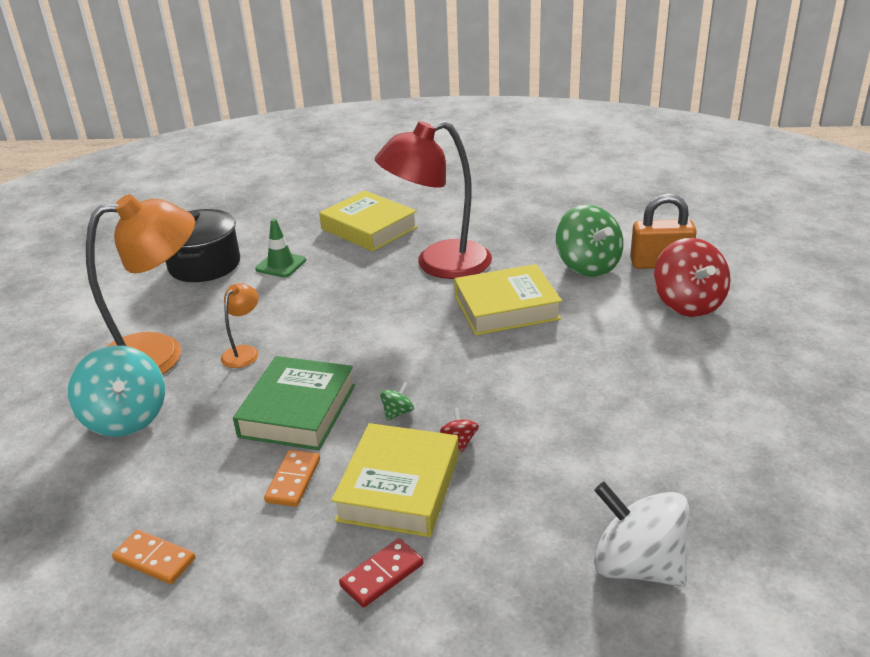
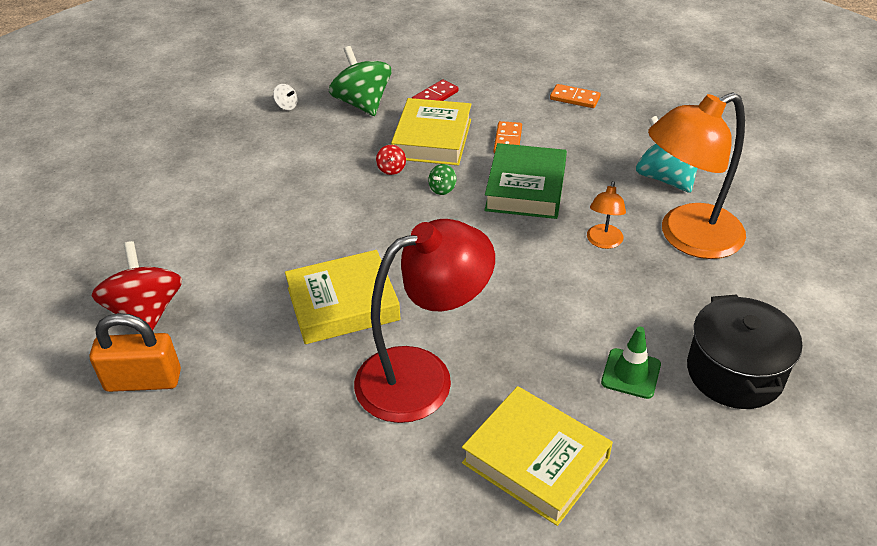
camera: 175 degrees right, 10 degrees up
green spinning top [556,204,623,277] -> green spinning top moved to [329,46,391,116]
white spinning top [594,482,689,587] -> white spinning top [273,84,298,110], size x0.42

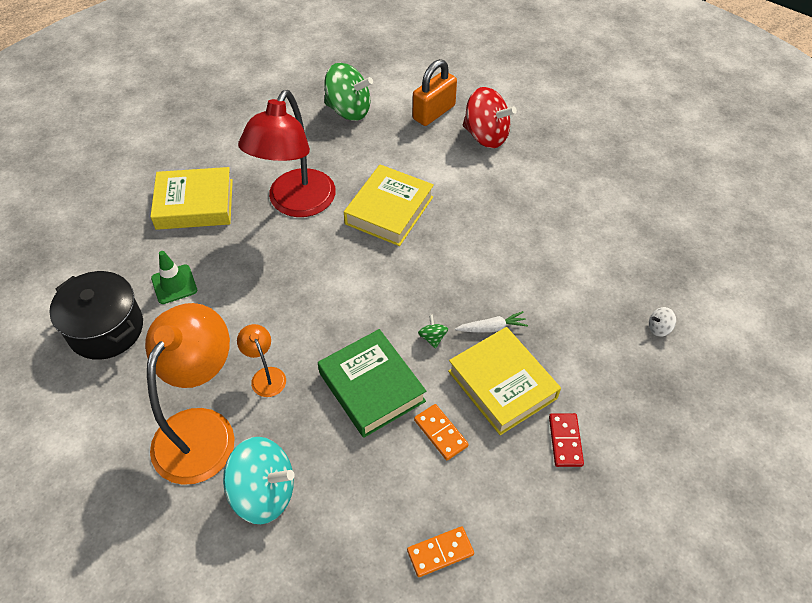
camera: 135 degrees right, 10 degrees up
green spinning top [329,46,391,116] -> green spinning top moved to [324,63,373,121]
red spinning top [376,145,406,175] -> white carrot [455,311,528,333]

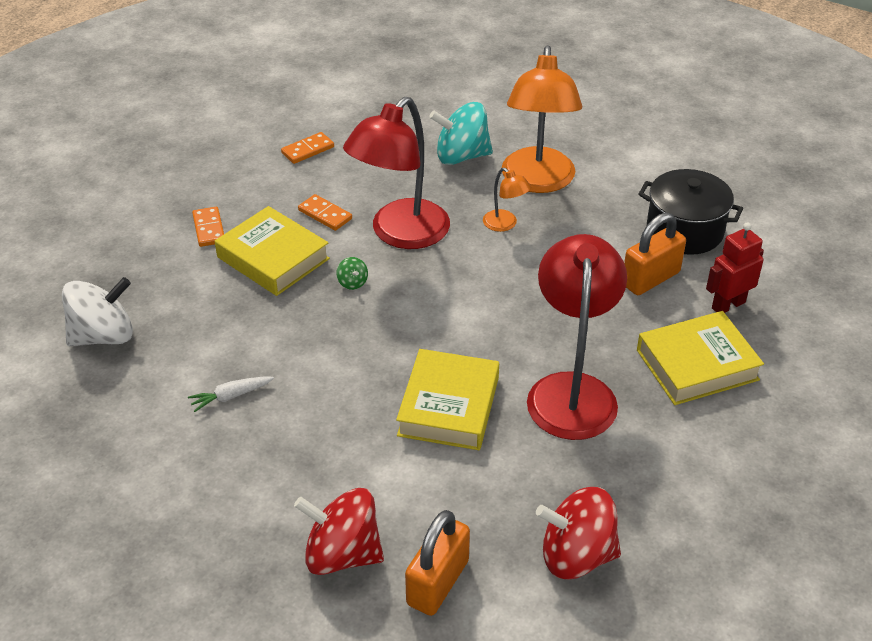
camera: 165 degrees right, 10 degrees down
green traffic cone [151,251,197,304] -> orange padlock [624,213,686,295]
green book [318,329,426,438] -> red lamp [343,97,450,249]
green spinning top [324,63,373,121] -> red spinning top [536,487,621,579]
white carrot [455,311,528,333] -> white carrot moved to [188,377,274,412]
red domino [549,413,584,467] -> orange domino [192,207,224,247]
white spinning top [649,307,676,337] -> white spinning top [62,277,133,346], size x2.41
none -> red robot [706,222,764,313]

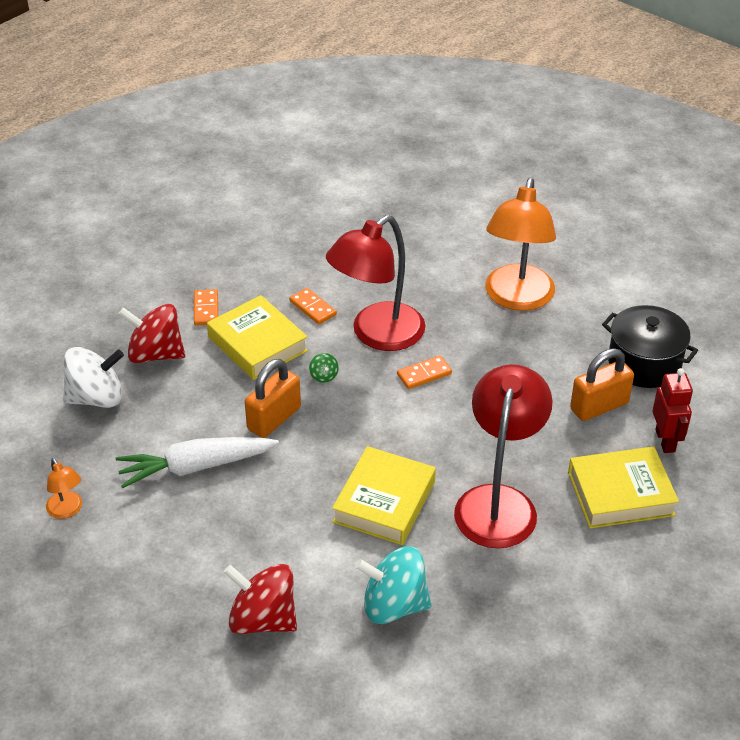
camera: 10 degrees right, 0 degrees up
white carrot [188,377,274,412] -> white carrot [115,437,279,488], size x2.10
orange domino [281,132,334,164] -> orange domino moved to [397,355,452,389]
orange padlock [405,510,470,616] -> orange padlock moved to [245,359,301,438]
turquoise spinning top [429,102,493,165] -> turquoise spinning top moved to [355,546,432,624]
orange lamp [483,168,531,232] -> orange lamp moved to [46,458,82,519]
red spinning top [536,487,621,579] -> red spinning top moved to [118,304,185,363]
red robot [706,222,764,313] -> red robot turned 105 degrees clockwise [652,368,693,453]

